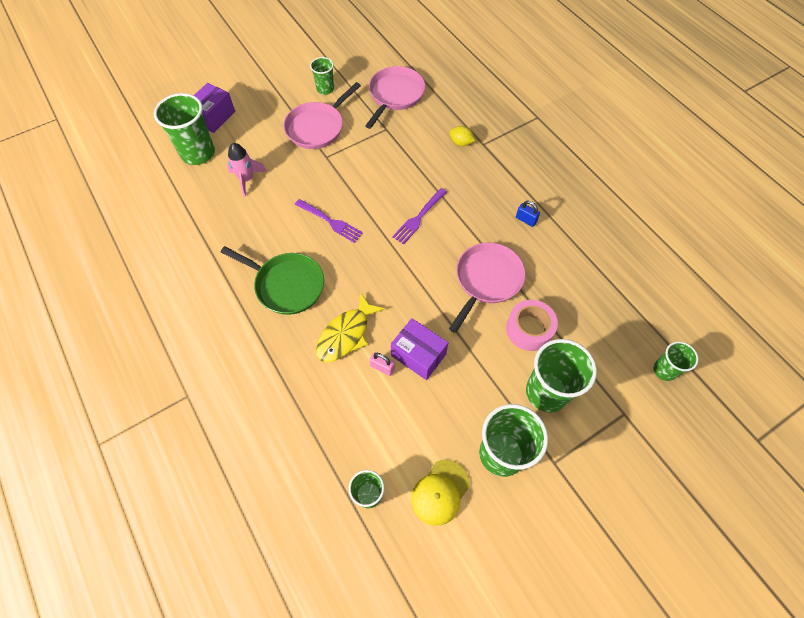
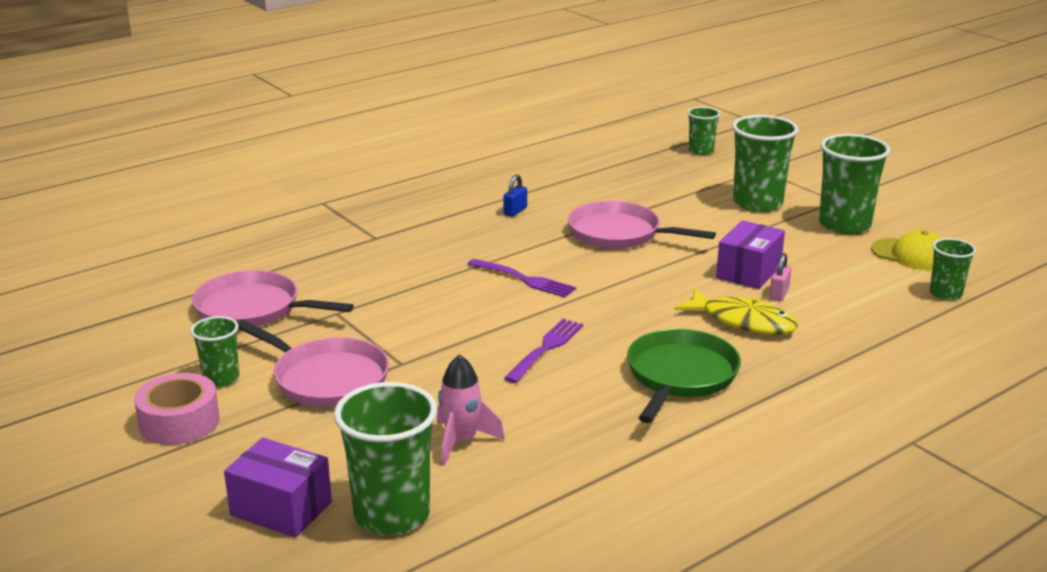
camera: 95 degrees left, 35 degrees down
yellow lemon [450,126,475,146] -> none
pink tape [506,300,558,351] -> pink tape moved to [134,373,220,445]

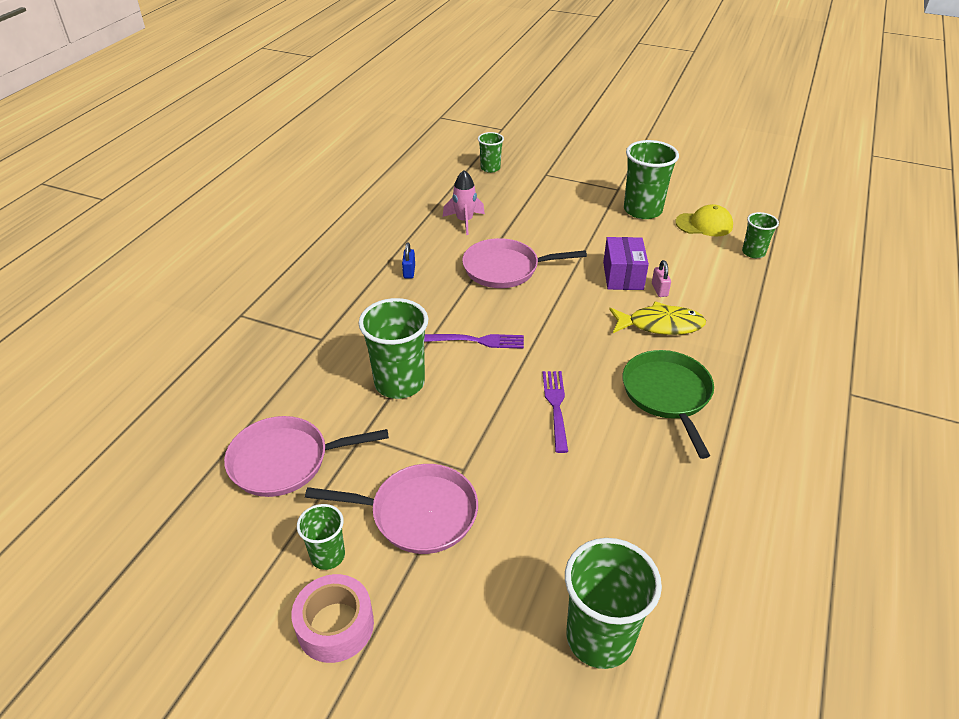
camera: 30 degrees left, 15 degrees up
purple box [224,438,332,538] -> none
pink rocket [437,354,505,466] -> pink rocket moved to [443,170,485,235]
green cup [732,115,799,212] -> green cup moved to [359,298,428,399]

